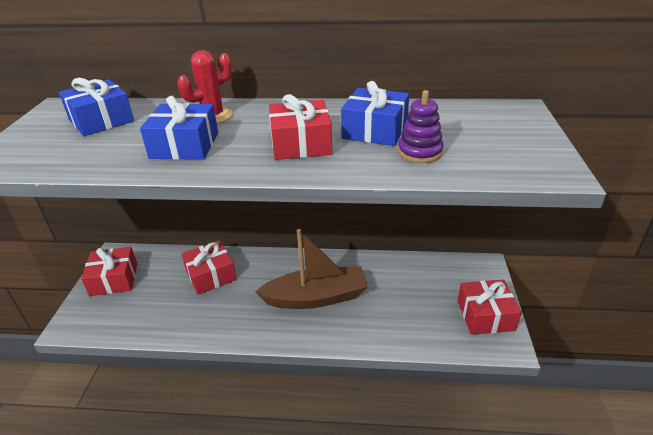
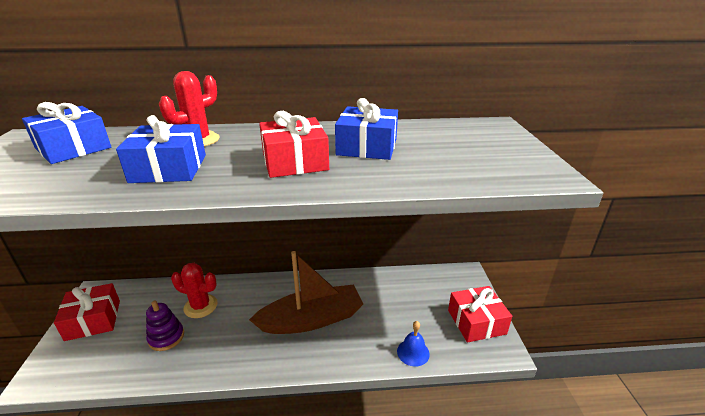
camera: 10 degrees left, 5 degrees down
red gift [182,240,237,295] -> red cactus [171,263,218,318]
purple stacking toy [398,90,444,163] -> purple stacking toy moved to [146,301,184,351]
none -> blue bell [397,321,430,367]

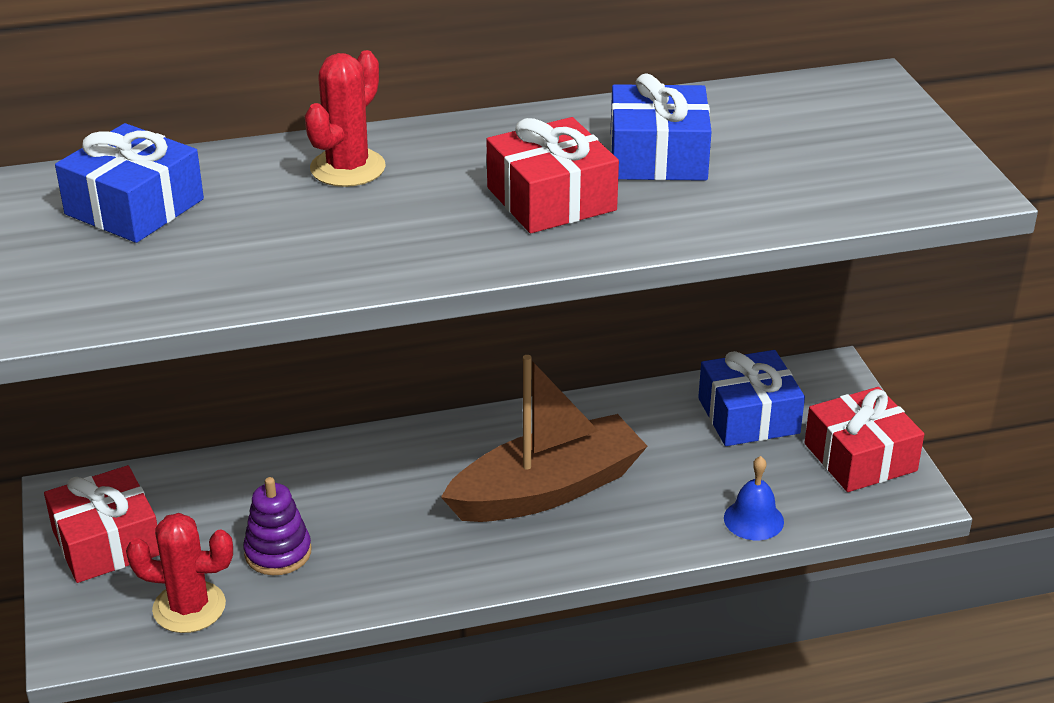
camera: 10 degrees left, 5 degrees up
blue gift [116,115,206,183] -> blue gift moved to [698,350,805,446]
red cactus [171,263,218,318] -> red cactus moved to [126,513,233,633]

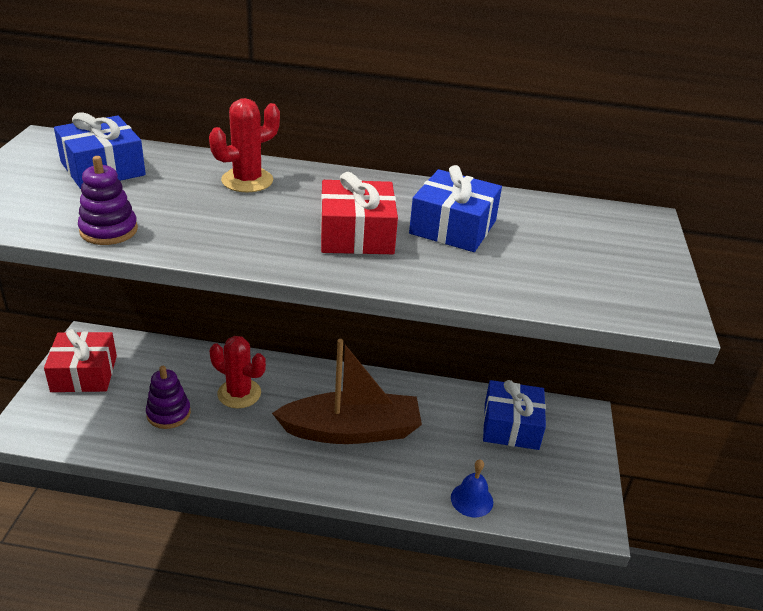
camera: 20 degrees right, 0 degrees up
red cactus [126,513,233,633] -> red cactus moved to [210,336,266,408]
red gift [805,387,924,492] -> none
none -> purple stacking toy [78,156,138,245]

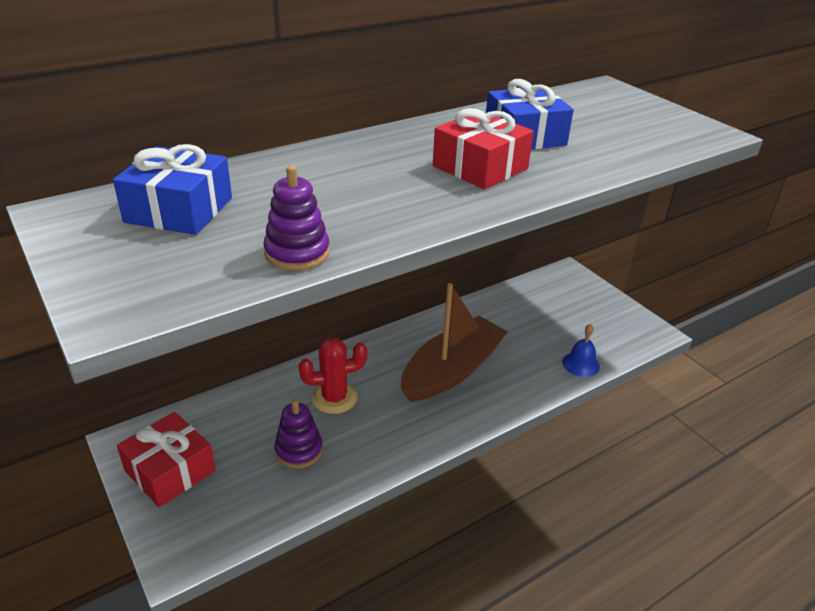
camera: 40 degrees left, 0 degrees up
red cactus [209,98,280,192] -> none
blue gift [483,380,546,450] -> none

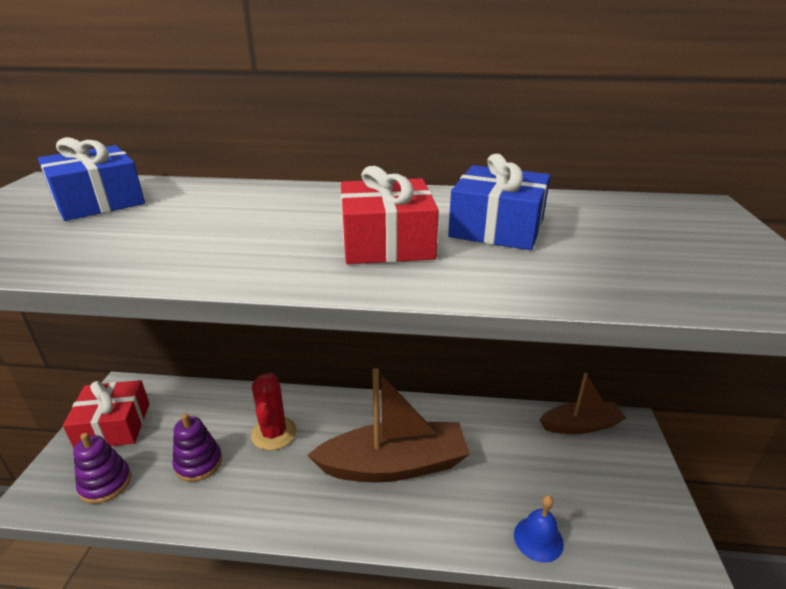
camera: 40 degrees right, 5 degrees down
purple stacking toy [263,166,330,270] -> purple stacking toy moved to [73,433,131,504]
red cactus [299,337,367,414] -> red cactus turned 60 degrees clockwise [251,373,297,450]
none -> brown boat [540,373,626,434]

